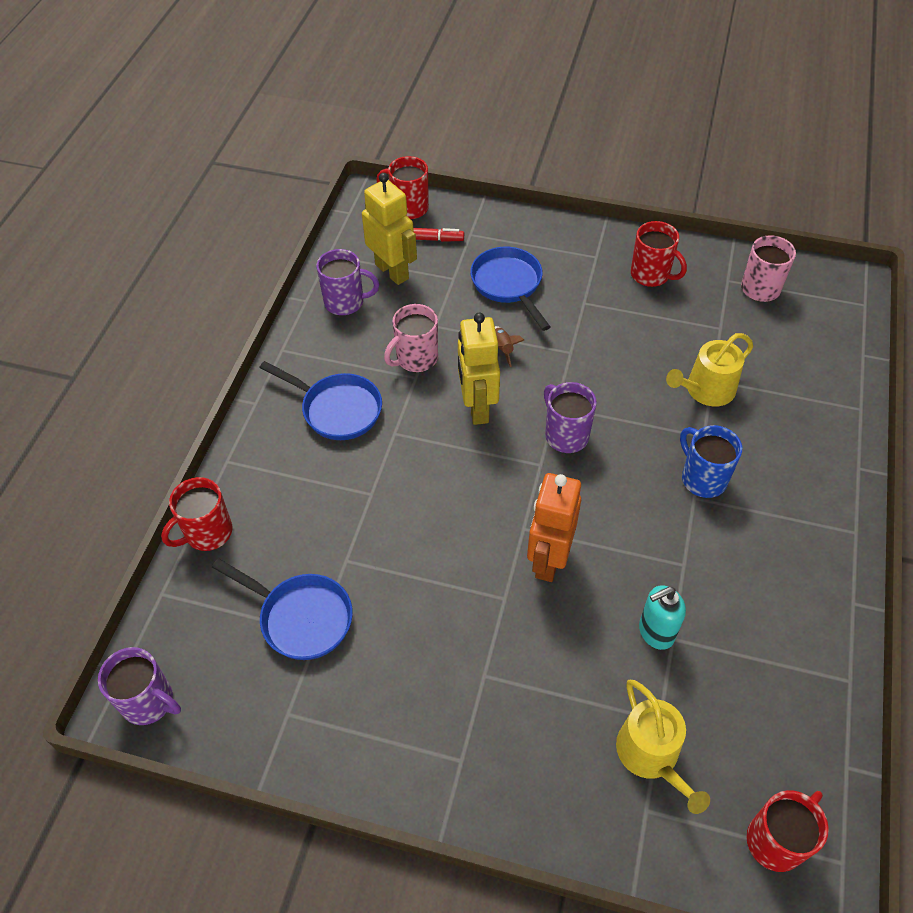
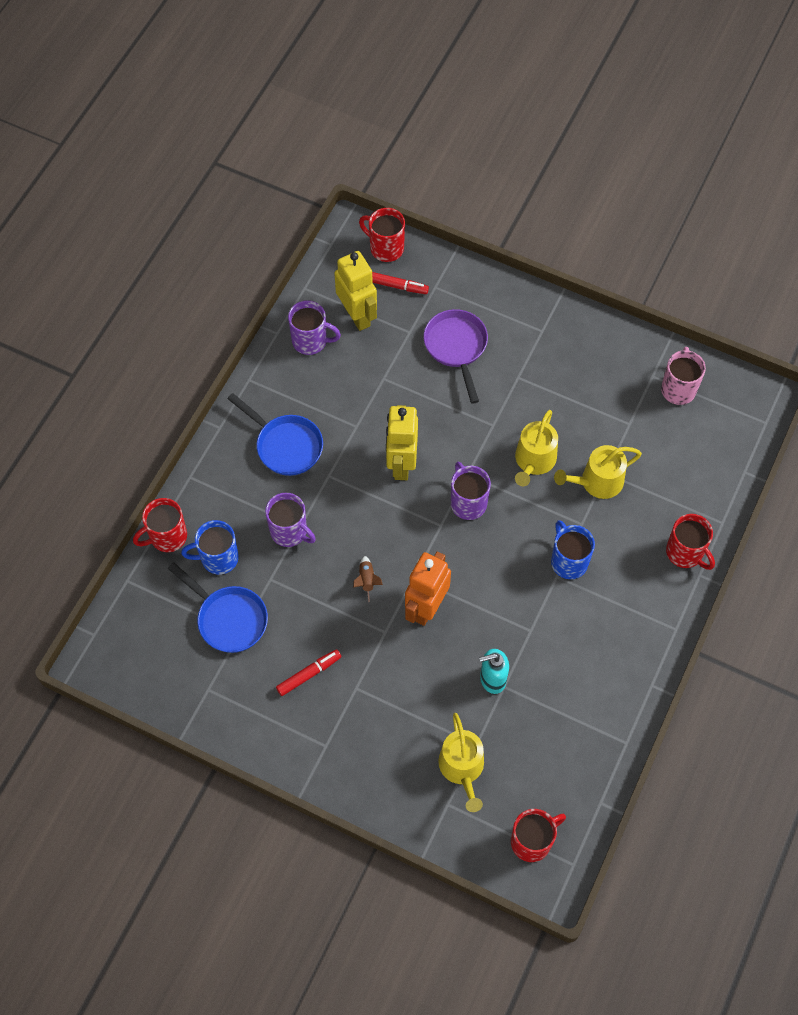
camera: 10 degrees right, 10 degrees up
purple mug [98,647,181,725] -> purple mug moved to [265,493,316,547]
pink mug [384,304,438,372] -> none
blue pan [470,247,550,331] -> purple pan [424,309,488,404]
brown rocket [495,326,524,367] -> brown rocket moved to [353,556,383,602]
red mug [631,221,687,287] -> red mug moved to [666,514,715,570]
none -> blue mug [181,520,239,575]
none -> red marker [276,649,341,696]
none -> yellow watering can [515,410,558,486]

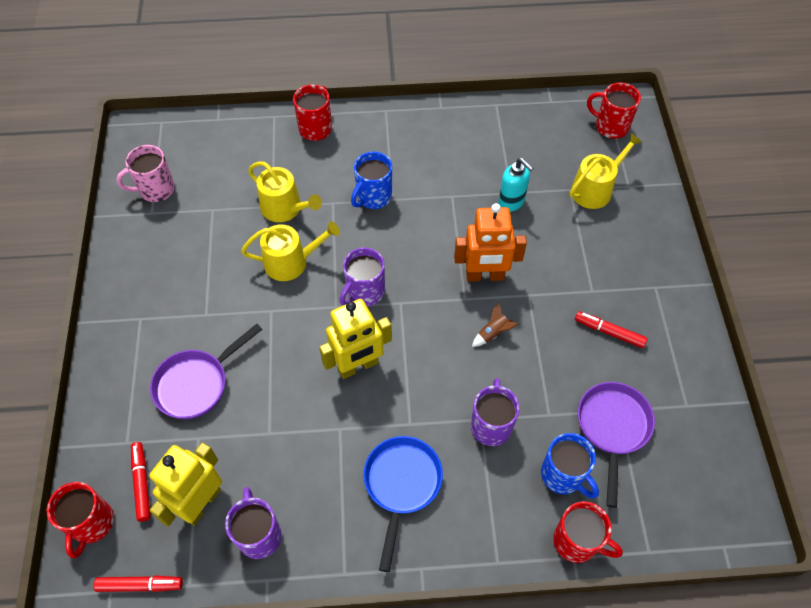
camera: 120 degrees left, 5 degrees down
blue pan [168,562,268,653] -> purple pan [578,382,655,508]
none -> red marker [94,576,183,592]

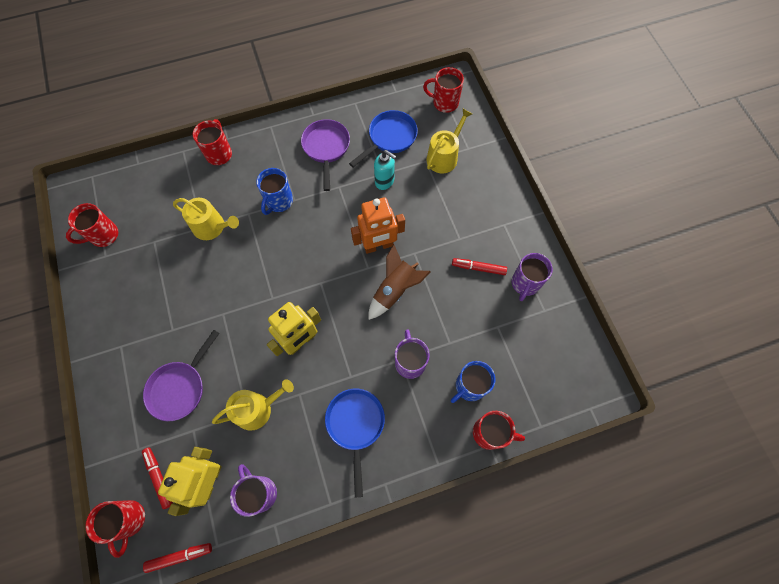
camera: 15 degrees left, 10 degrees up
pink mug [116,145,175,202] -> red mug [66,203,118,247]
yellow watering can [241,221,340,281] -> yellow watering can moved to [212,379,294,431]
purple mug [340,247,385,306] -> purple mug moved to [512,253,553,301]
brown rocket [472,302,518,347] -> brown rocket [368,244,431,320], size x1.98
blue mug [541,433,599,498] -> blue mug turned 105 degrees clockwise [451,361,495,403]
purple pan [578,382,655,508] -> purple pan moved to [301,119,350,191]
none -> blue pan [349,110,418,167]

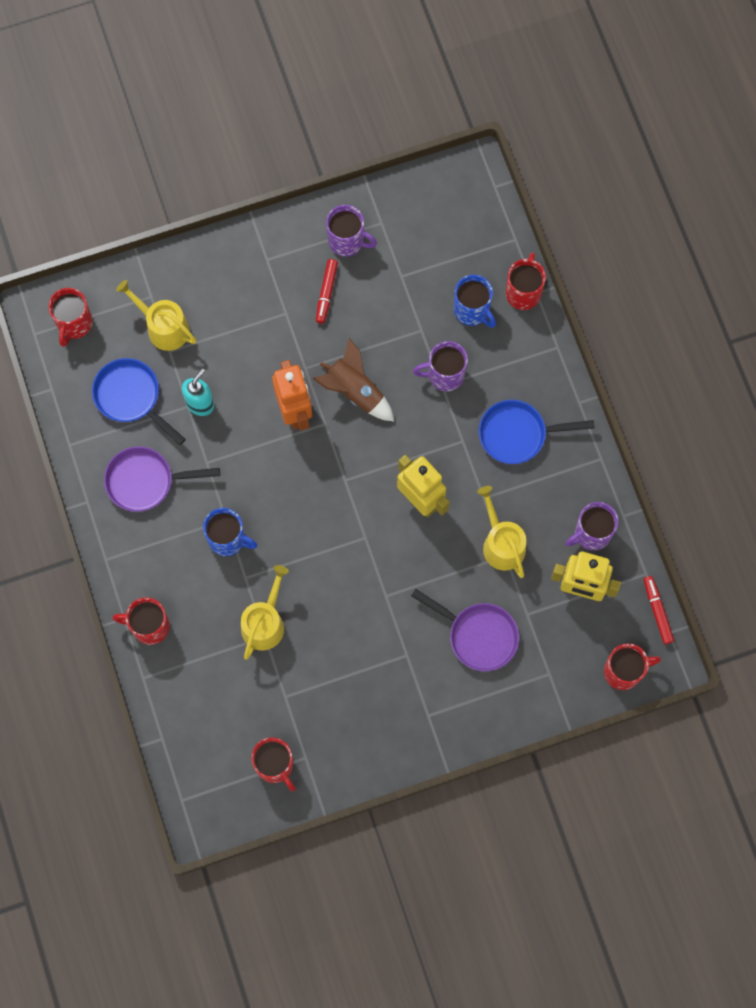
camera: 90 degrees left, 5 degrees up
red marker [142,447,173,509] -> none

